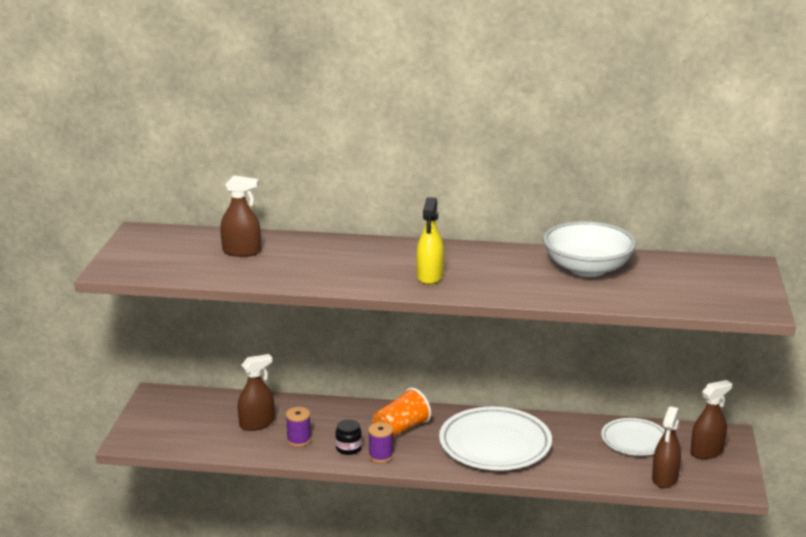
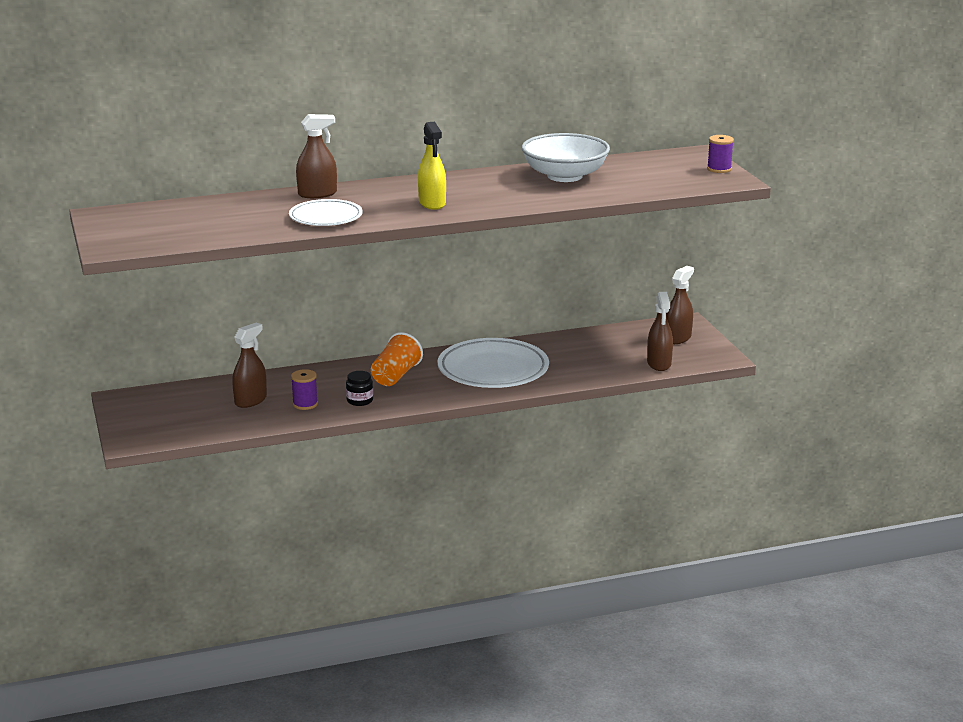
camera: 25 degrees left, 0 degrees up
brown spray bottle [220,175,261,257] -> brown spray bottle moved to [296,114,337,198]
purple spool [368,422,393,463] -> purple spool moved to [707,135,734,173]
white plate [601,418,665,456] -> white plate moved to [289,199,363,226]

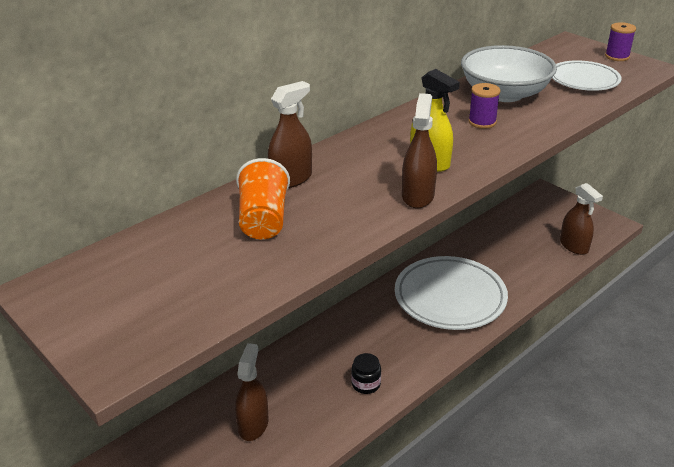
camera: 25 degrees left, 10 degrees up
white plate [289,199,363,226] -> white plate moved to [552,60,622,91]
purple spool [291,369,318,410] -> purple spool moved to [468,83,501,129]
orange cup [371,332,423,386] -> orange cup moved to [236,158,290,239]
brown spray bottle [666,266,694,344] -> brown spray bottle moved to [402,93,437,208]

